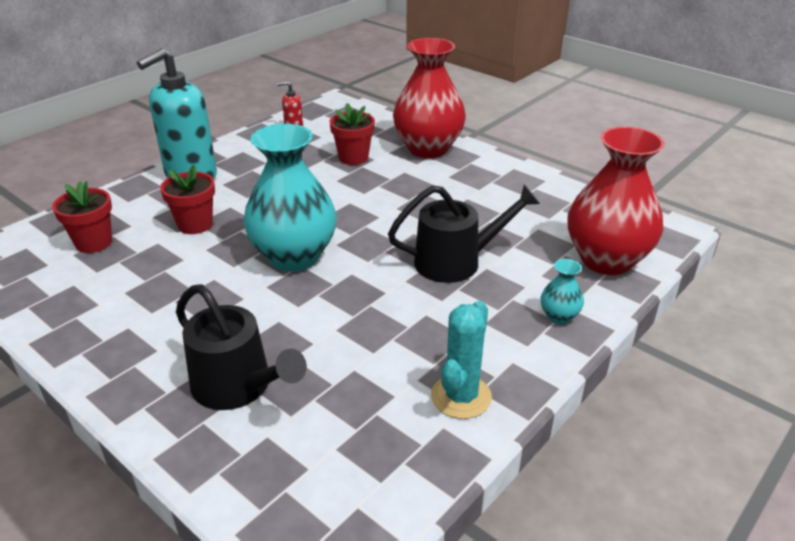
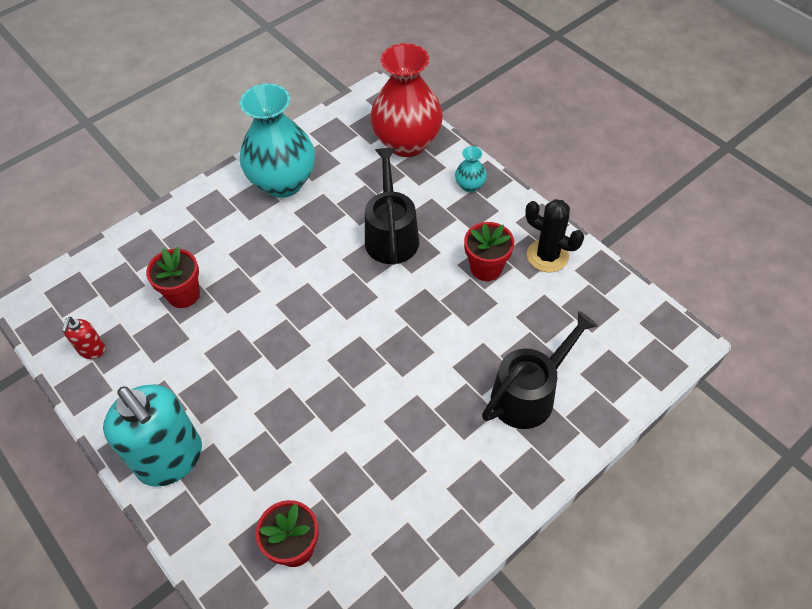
camera: 80 degrees left, 20 degrees up
red flower pot [160,165,215,234] -> red flower pot moved to [464,222,514,281]
turquoise vase [243,124,337,272] -> turquoise vase moved to [240,83,315,198]
red vase [393,38,466,158] -> none
turquoise cactus [431,301,492,419] -> black cactus [525,199,584,273]

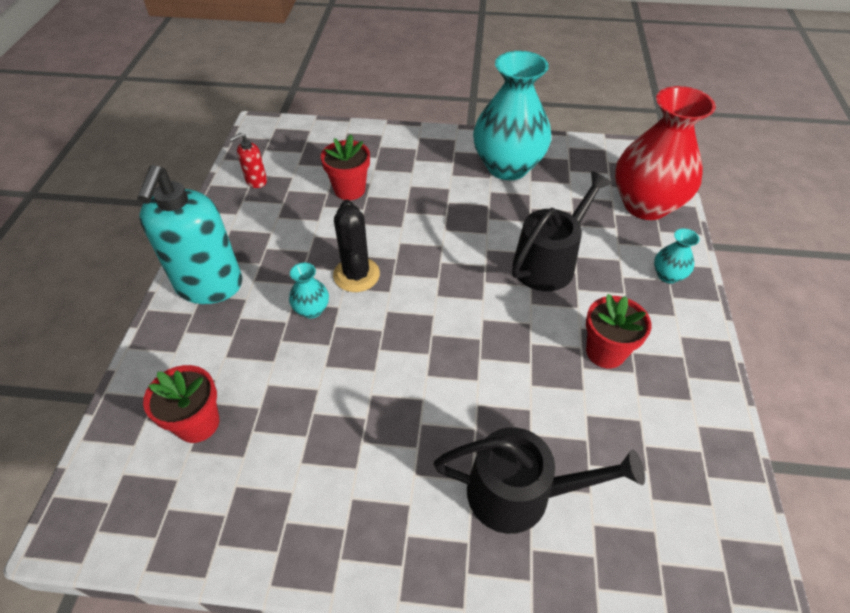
camera: 45 degrees right, 5 degrees down
black cactus [525,199,584,273] -> black cactus moved to [333,199,380,292]
none -> turquoise vase [289,263,329,318]

